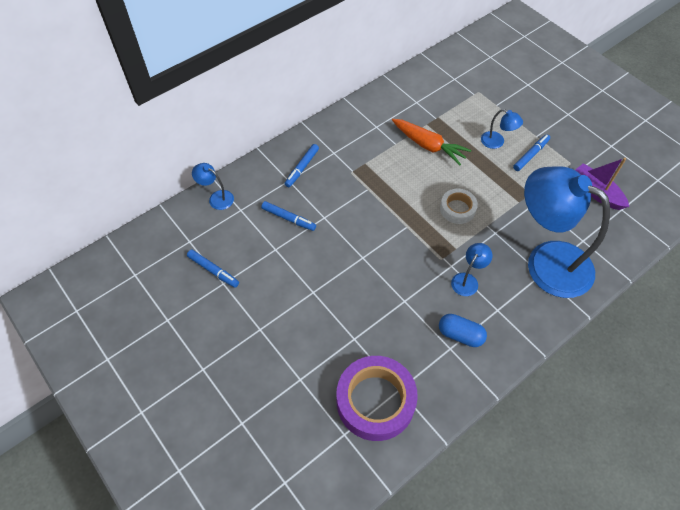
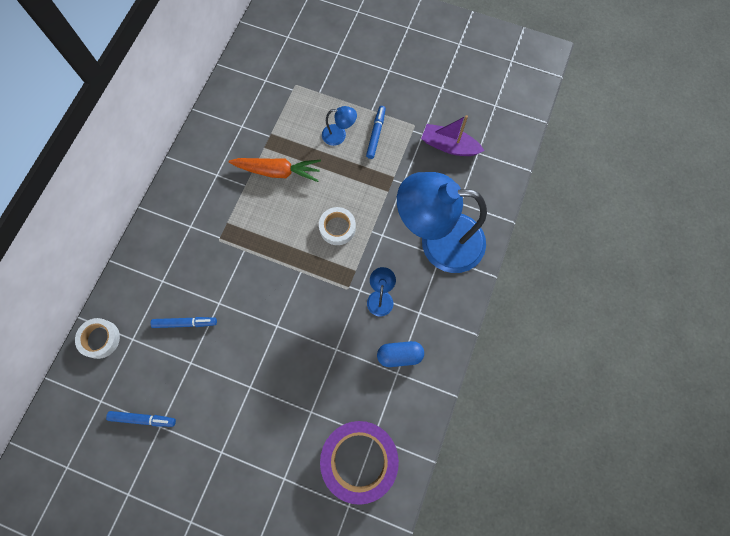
camera: 30 degrees left, 15 degrees up
blue lamp [192,163,234,210] -> white tape [75,318,120,359]
blue marker [285,144,319,187] -> none

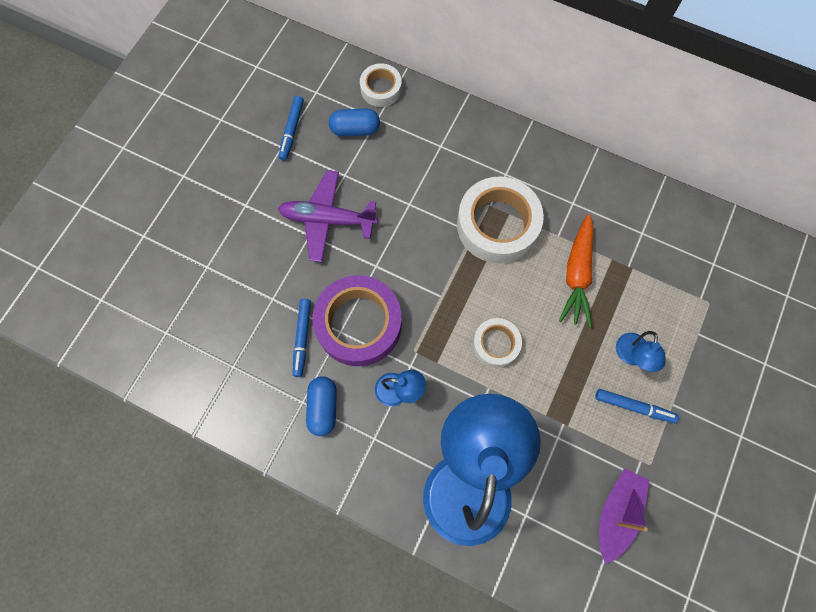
camera: 95 degrees right, 0 degrees up
blue marker [151,317,217,328] -> blue marker moved to [293,299,311,377]
purple tape [320,421,399,505] -> purple tape moved to [312,275,402,366]
none -> purple plane [278,170,378,262]
none -> blue capsule [329,108,380,136]
none -> white tape [457,177,544,263]

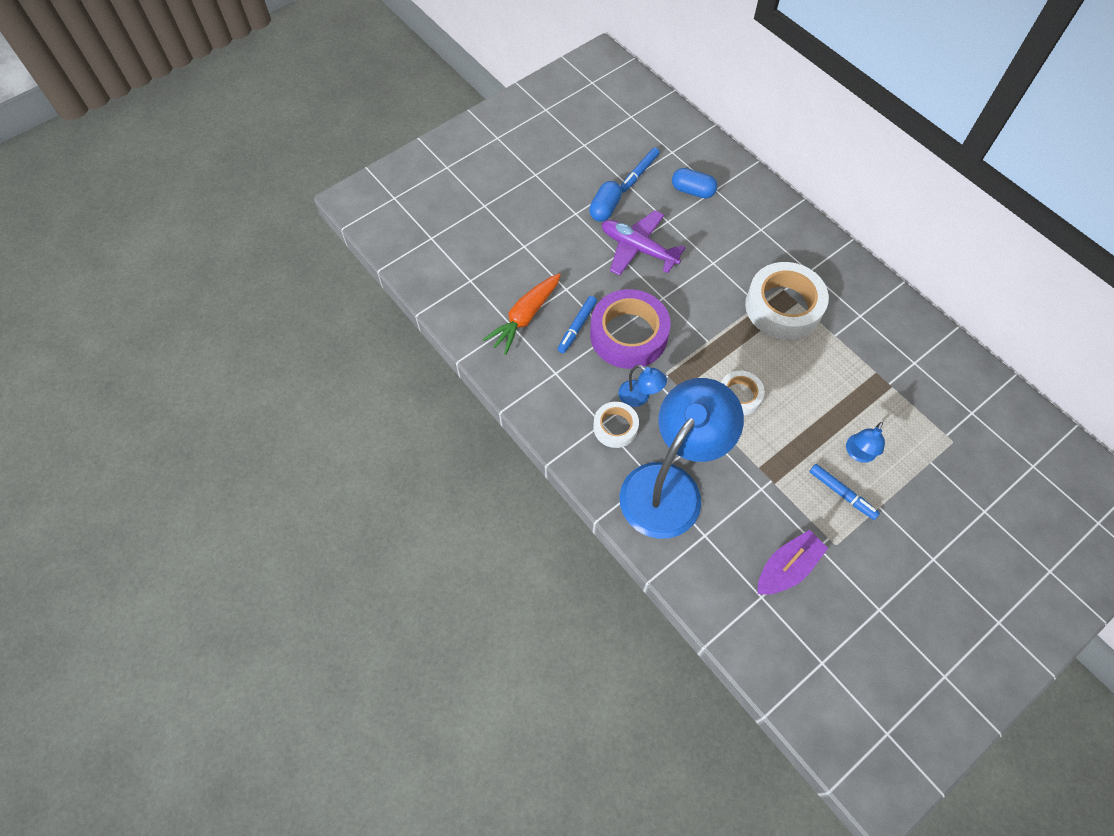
camera: 25 degrees right, 10 degrees down
blue capsule [306,376,337,436] -> blue capsule moved to [589,181,622,222]
white tape [360,63,402,107] -> white tape moved to [593,402,639,448]
orange carrot [559,214,593,327] -> orange carrot moved to [483,273,561,355]

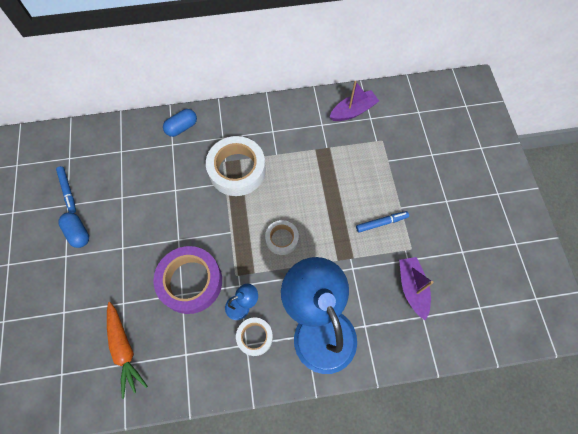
camera: 60 degrees left, 5 degrees up
blue marker [558,296,597,353] -> none
purple plane [602,210,686,276] -> none
blue capsule [672,168,718,198] -> blue capsule moved to [163,109,197,137]
blue lamp [846,422,885,463] -> none
none -> purple boat [330,81,379,121]

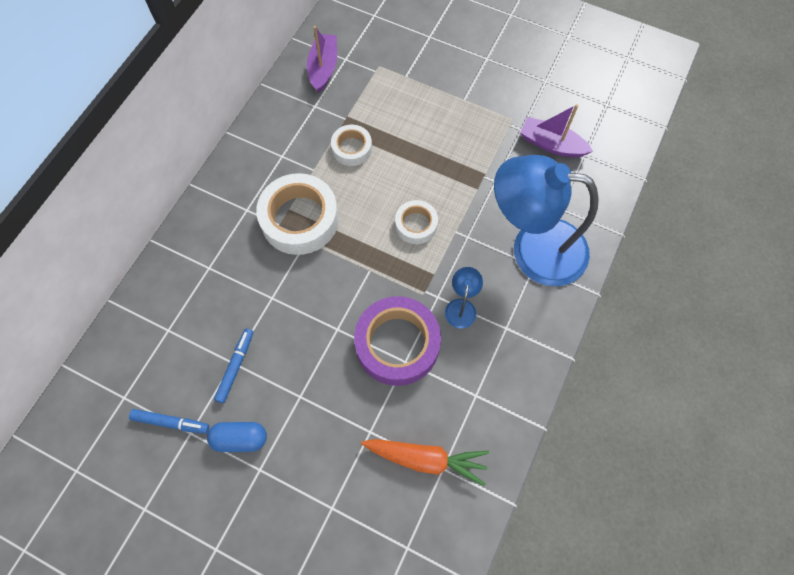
camera: 55 degrees left, 0 degrees up
blue capsule [163,109,197,137] -> none
white tape [236,318,273,356] -> white tape moved to [331,125,372,166]
blue marker [356,211,409,233] -> blue marker moved to [214,328,253,403]

